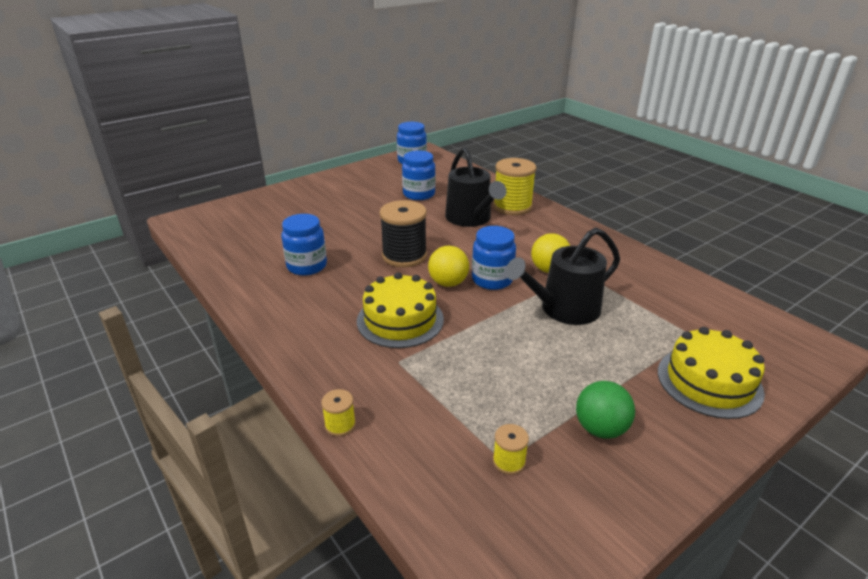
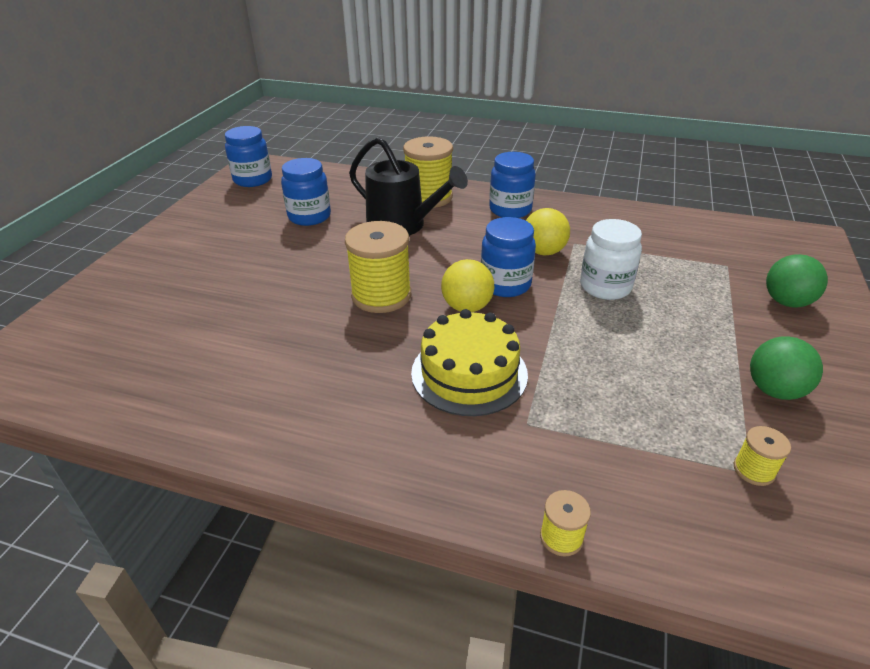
camera: 35 degrees left, 5 degrees up
blue jar [281,214,327,276] -> blue jar moved to [489,152,536,218]
black spool [380,200,427,267] -> yellow spool [345,221,411,313]
black watering can [506,228,620,325] -> white jar [580,219,642,300]
yellow cake [658,327,765,419] -> green ball [766,254,828,307]

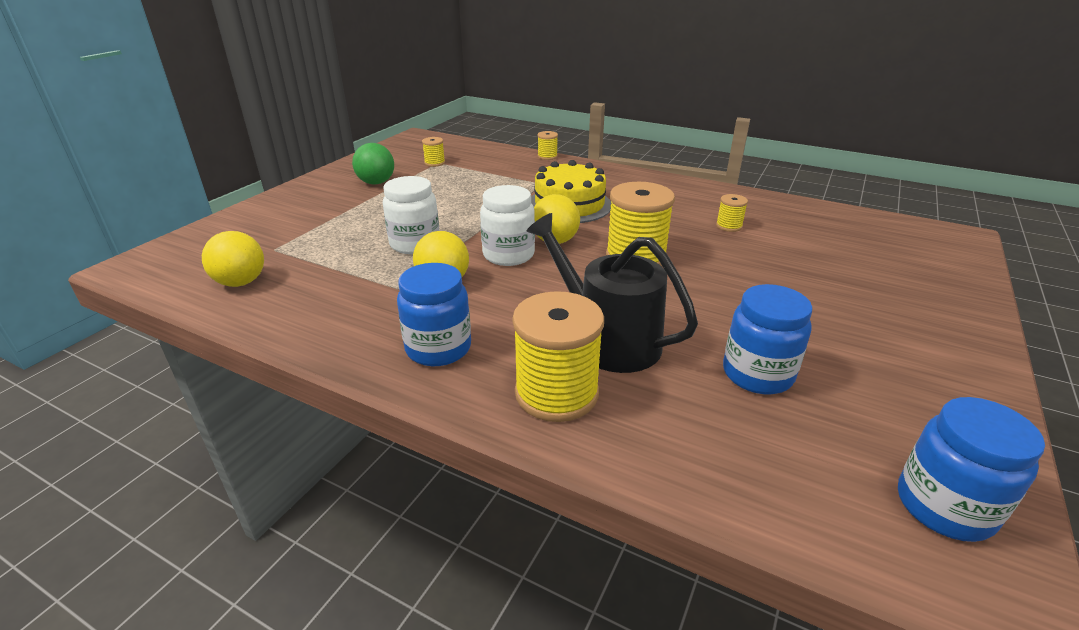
camera: 170 degrees left, 5 degrees down
blue jar [481,217,536,297] -> white jar [480,185,535,266]
green ball [766,254,828,307] -> none
none -> yellow ball [202,231,264,287]
none -> yellow spool [716,194,748,232]

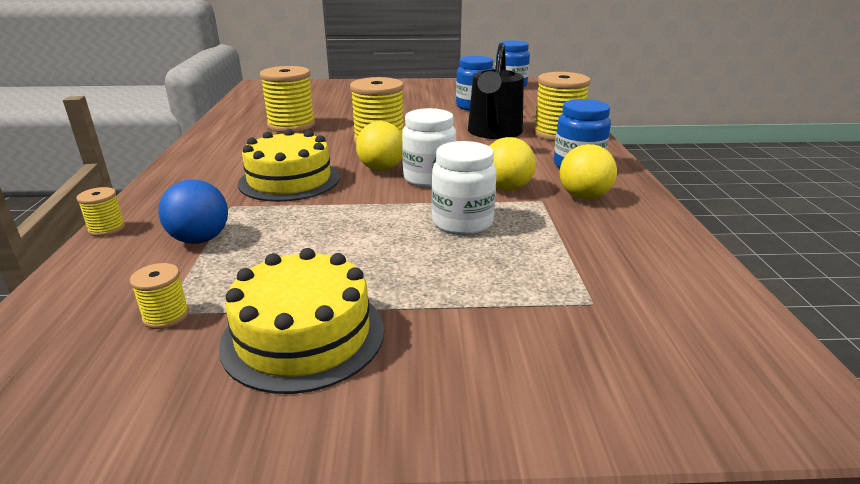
camera: 120 degrees left, 5 degrees down
yellow ball [202,231,264,287] -> yellow ball moved to [560,144,617,200]
green ball [352,143,394,185] -> yellow cake [219,248,384,394]
yellow spool [716,194,748,232] -> yellow spool [260,66,315,133], size x2.13
none -> blue ball [158,180,228,244]

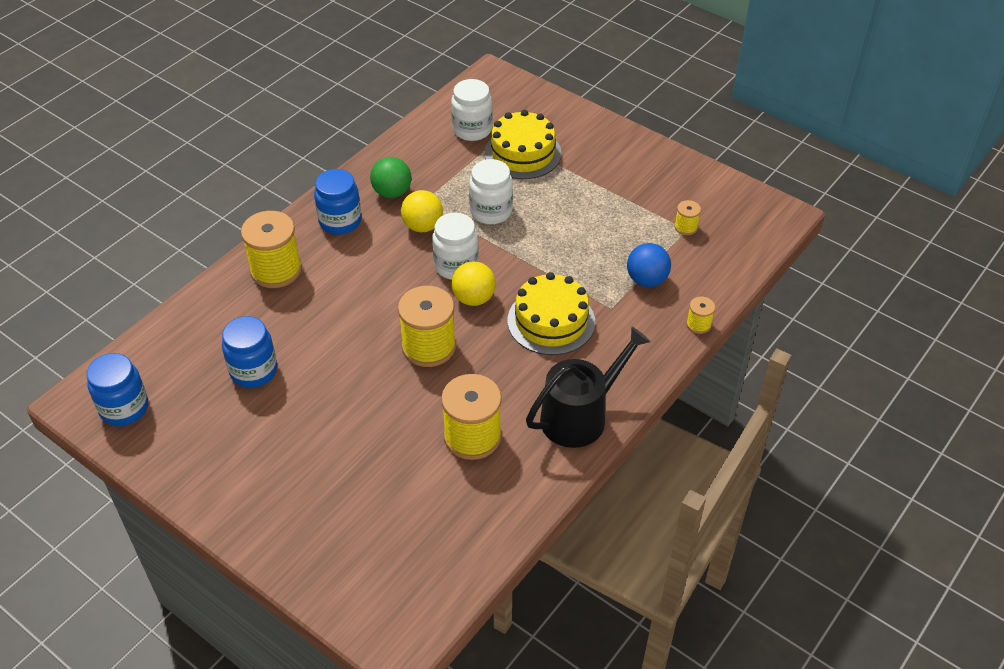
camera: 140 degrees left, 20 degrees up
yellow cake [219,248,384,394] -> yellow cake moved to [484,110,562,179]
black watering can [468,43,524,139] -> black watering can moved to [526,327,651,448]
yellow ball [560,144,617,200] -> green ball [370,157,411,198]
none -> white jar [451,79,492,141]

